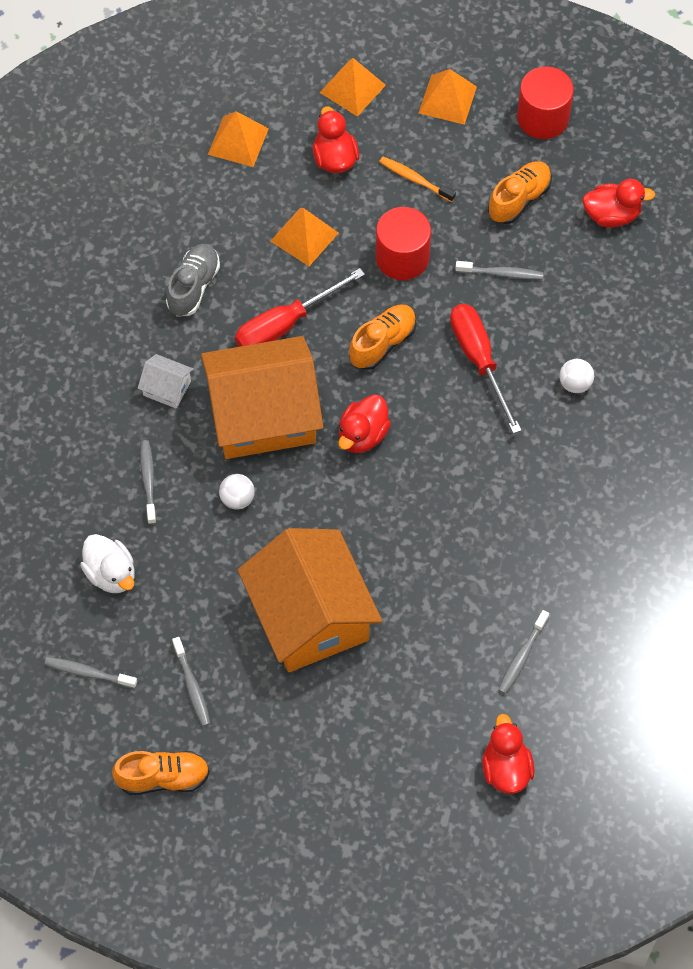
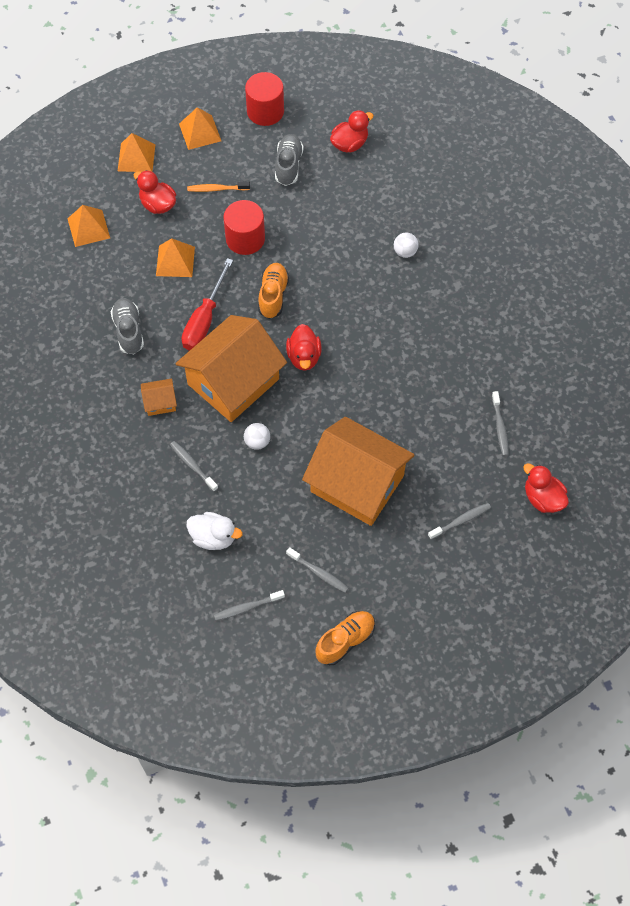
camera: 35 degrees left, 0 degrees up
white house [138,354,194,409] -> orange house [141,378,177,416]
red screwdriver [450,304,522,434] -> none
grey toothbrush [455,261,544,279] -> grey toothbrush moved to [428,503,491,540]
orange shoe [488,161,552,224] -> grey shoe [275,134,303,186]

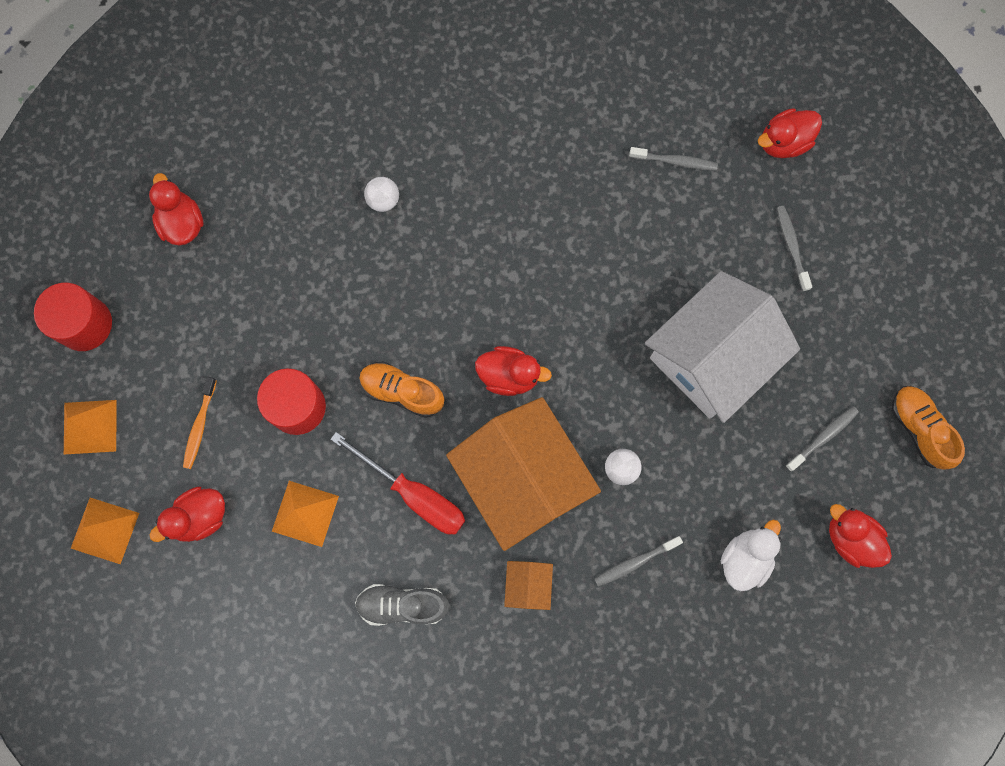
camera: 75 degrees left, 15 degrees up
orange pyramid [67,205,110,247] -> none
grey toothbrush [214,590,285,621] -> red duck [829,504,892,568]
grey shoe [275,134,303,186] -> none
orange house [302,417,415,526] -> white house [645,271,800,423]

